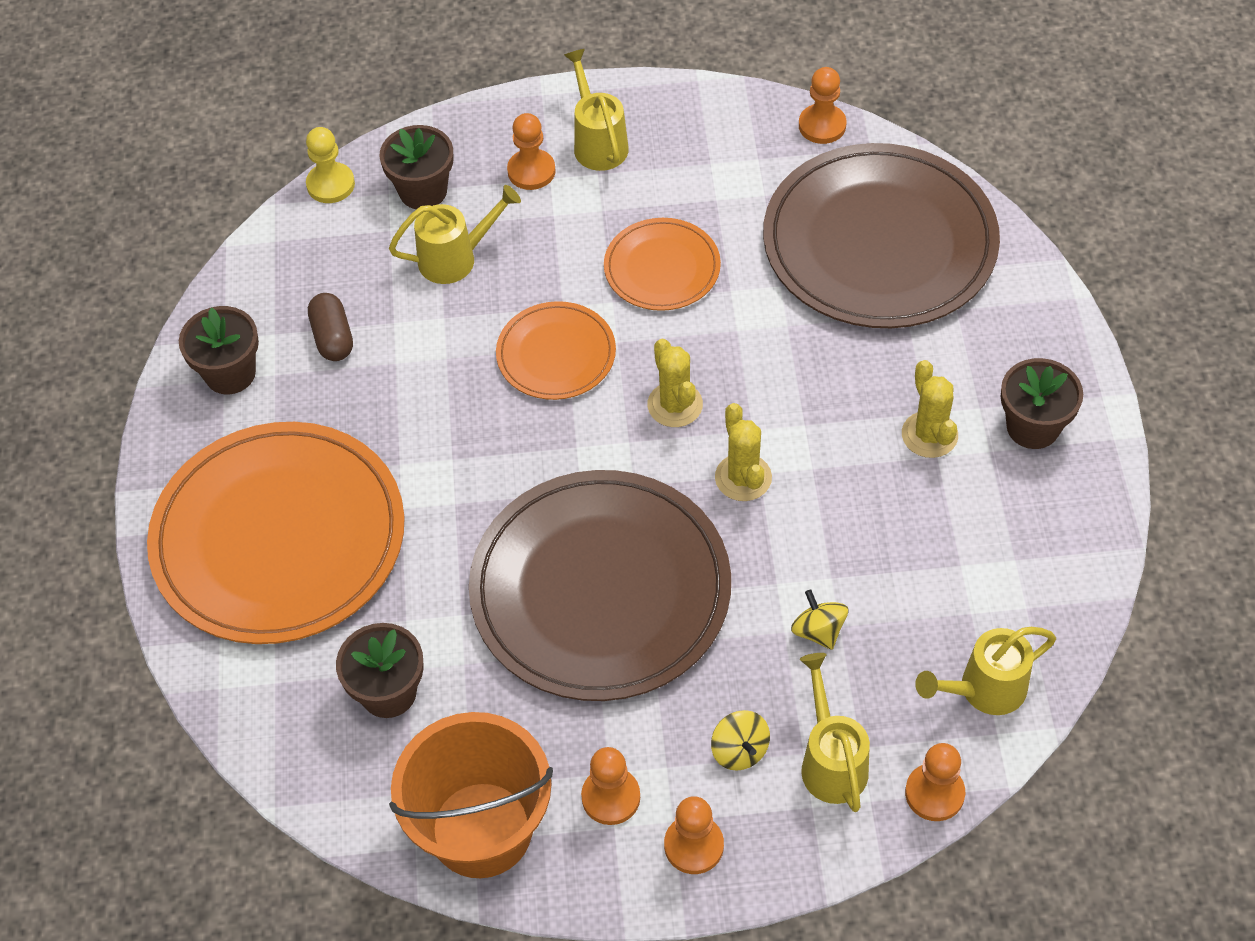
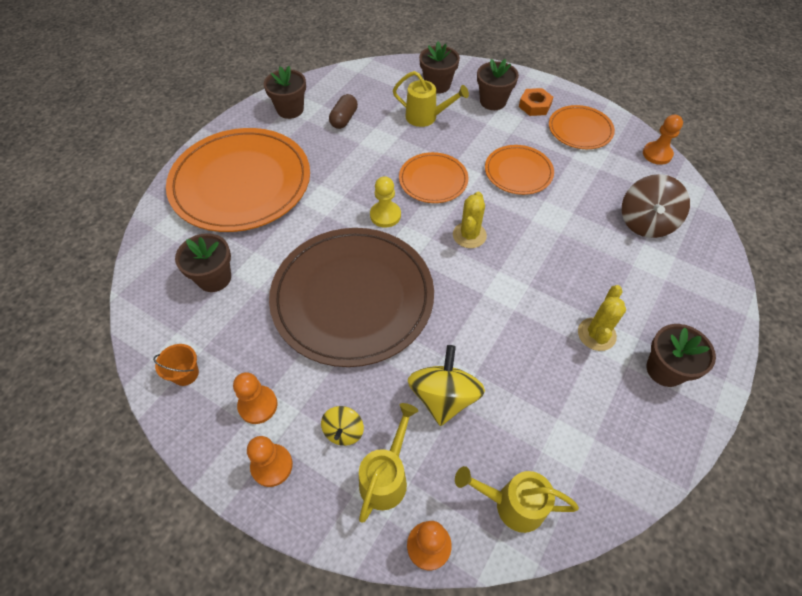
camera: 35 degrees right, 0 degrees up
yellow pawn [306,127,355,203] -> yellow pawn moved to [370,176,401,228]
orange bucket [389,712,553,878] -> orange bucket [153,344,199,386], size x0.40
orange pawn [507,113,556,190] -> brown flower pot [477,59,519,110]
yellow watering can [564,49,629,171] -> orange nut [519,88,553,116]
yellow cactus [715,403,772,501] -> none
brown plate [763,143,1000,328] -> brown spinning top [622,174,690,238]
yellow spinning top [791,590,848,650] -> yellow spinning top [408,345,485,426], size x1.80
none -> orange plate [549,105,615,149]

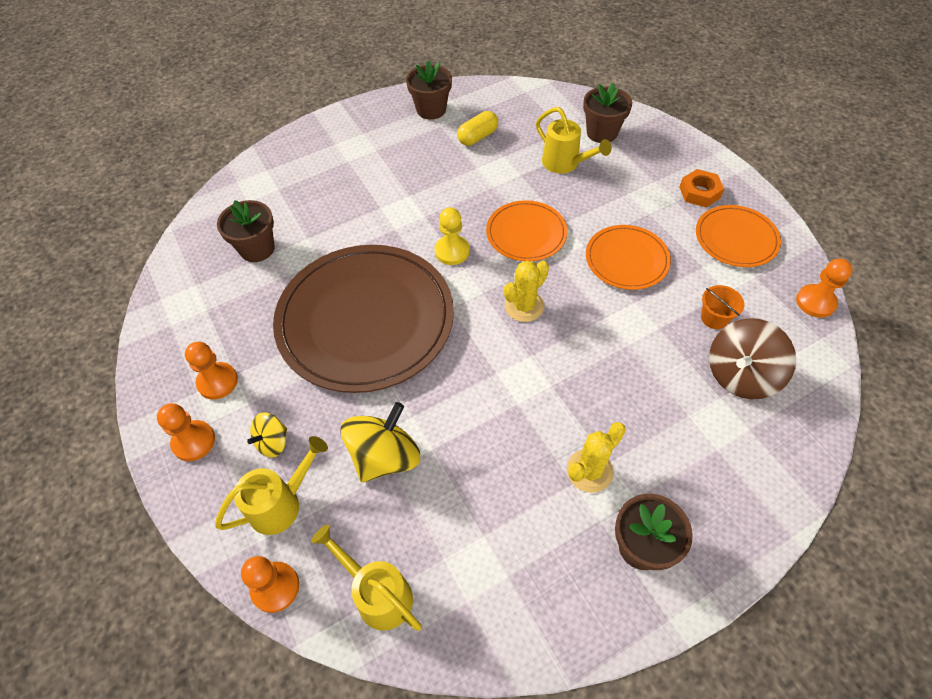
camera: 30 degrees right, 0 degrees up
orange bucket [153,344,199,386] -> orange bucket moved to [701,285,744,329]
orange plate [166,128,310,232] -> none
brown capsule [329,94,358,129] -> yellow capsule [457,111,498,146]
brown flower pot [477,59,519,110] -> none

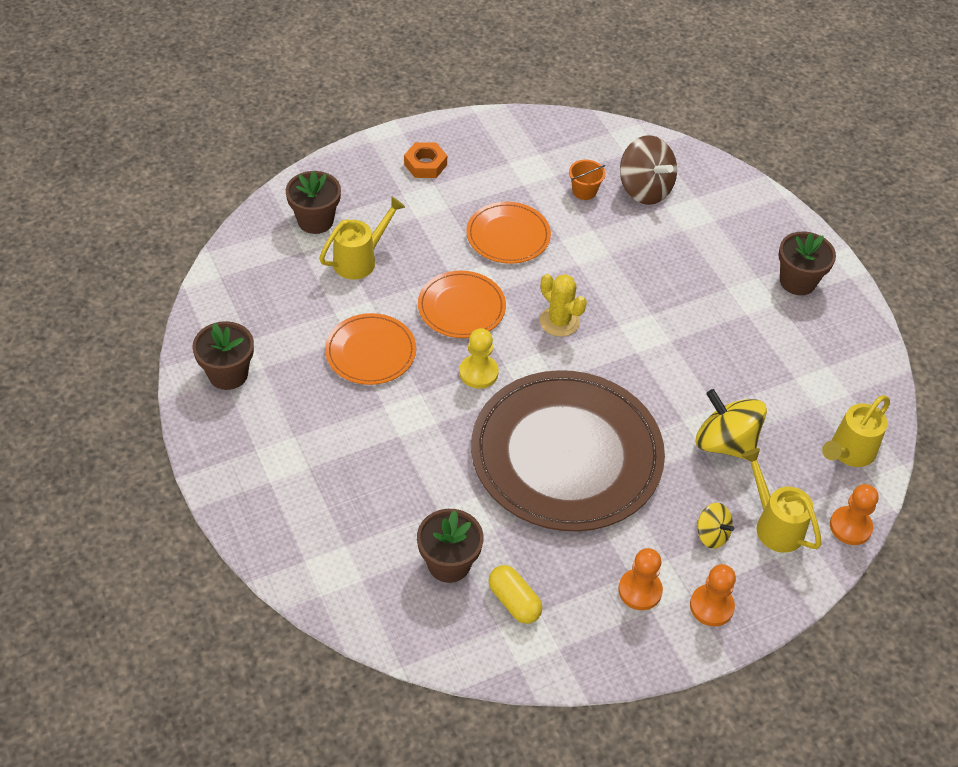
camera: 90 degrees left, 5 degrees down
yellow capsule [457,111,498,146] -> yellow capsule moved to [488,565,542,624]
yellow cactus [567,422,626,493] -> none
orange plate [696,205,781,267] -> orange plate moved to [325,313,416,385]
orange pawn [796,258,853,318] -> none

